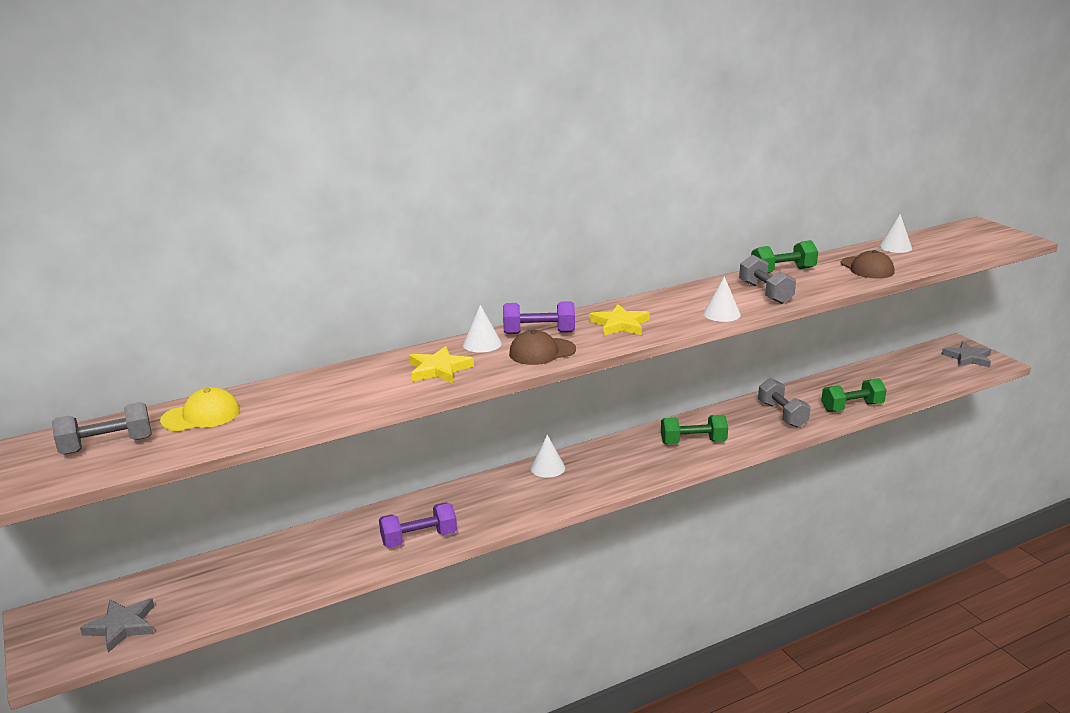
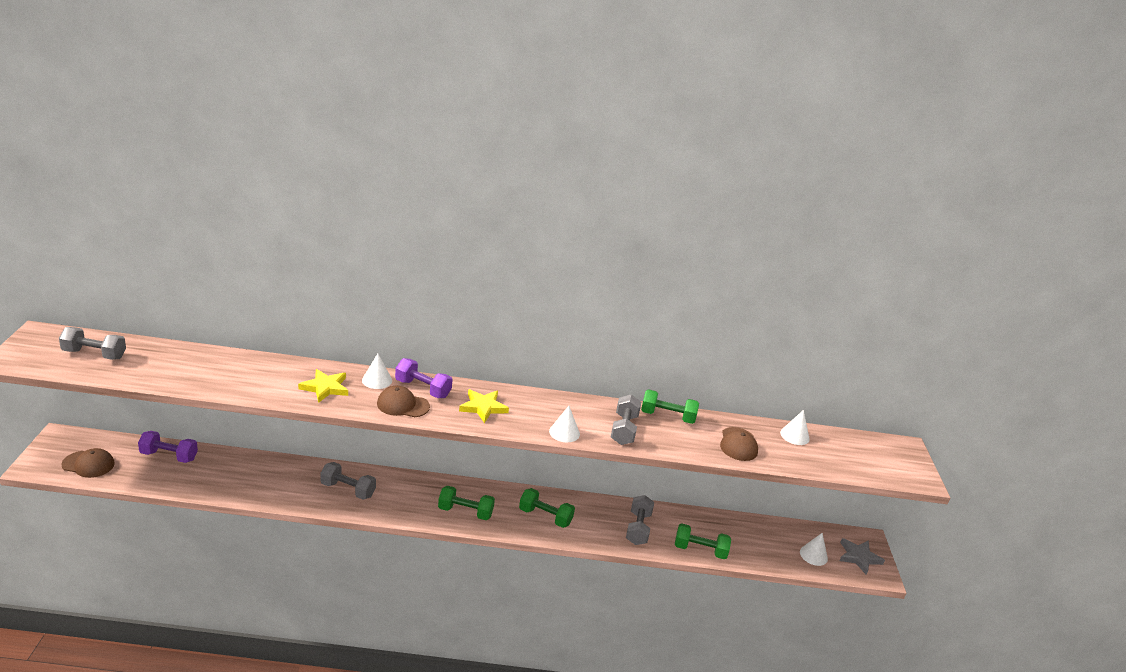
camera: 25 degrees right, 5 degrees up
grey star [80,599,154,653] -> brown cap [62,448,115,478]
yellow cap [160,387,240,431] -> none
purple dumbbell [379,502,457,548] -> purple dumbbell moved to [138,431,198,463]
white cone [530,435,565,478] -> white cone moved to [800,533,828,566]
none -> grey dumbbell [320,462,376,500]
none -> green dumbbell [438,486,495,520]

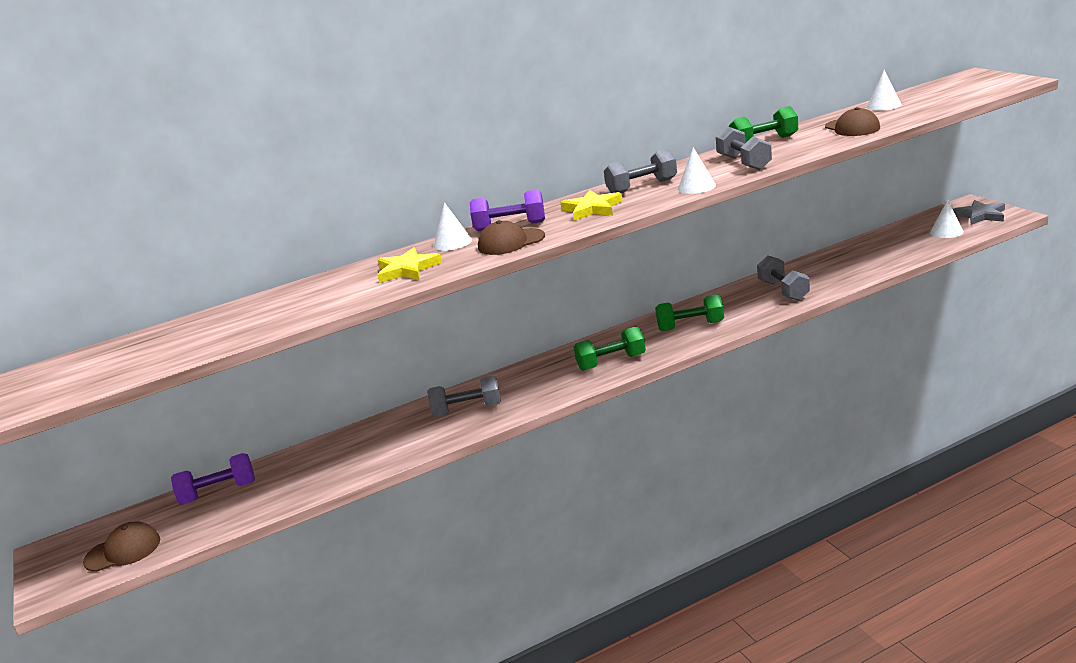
camera: 20 degrees left, 5 degrees down
grey dumbbell [59,327,126,360] -> grey dumbbell moved to [604,148,677,193]
green dumbbell [675,523,731,559] -> none

